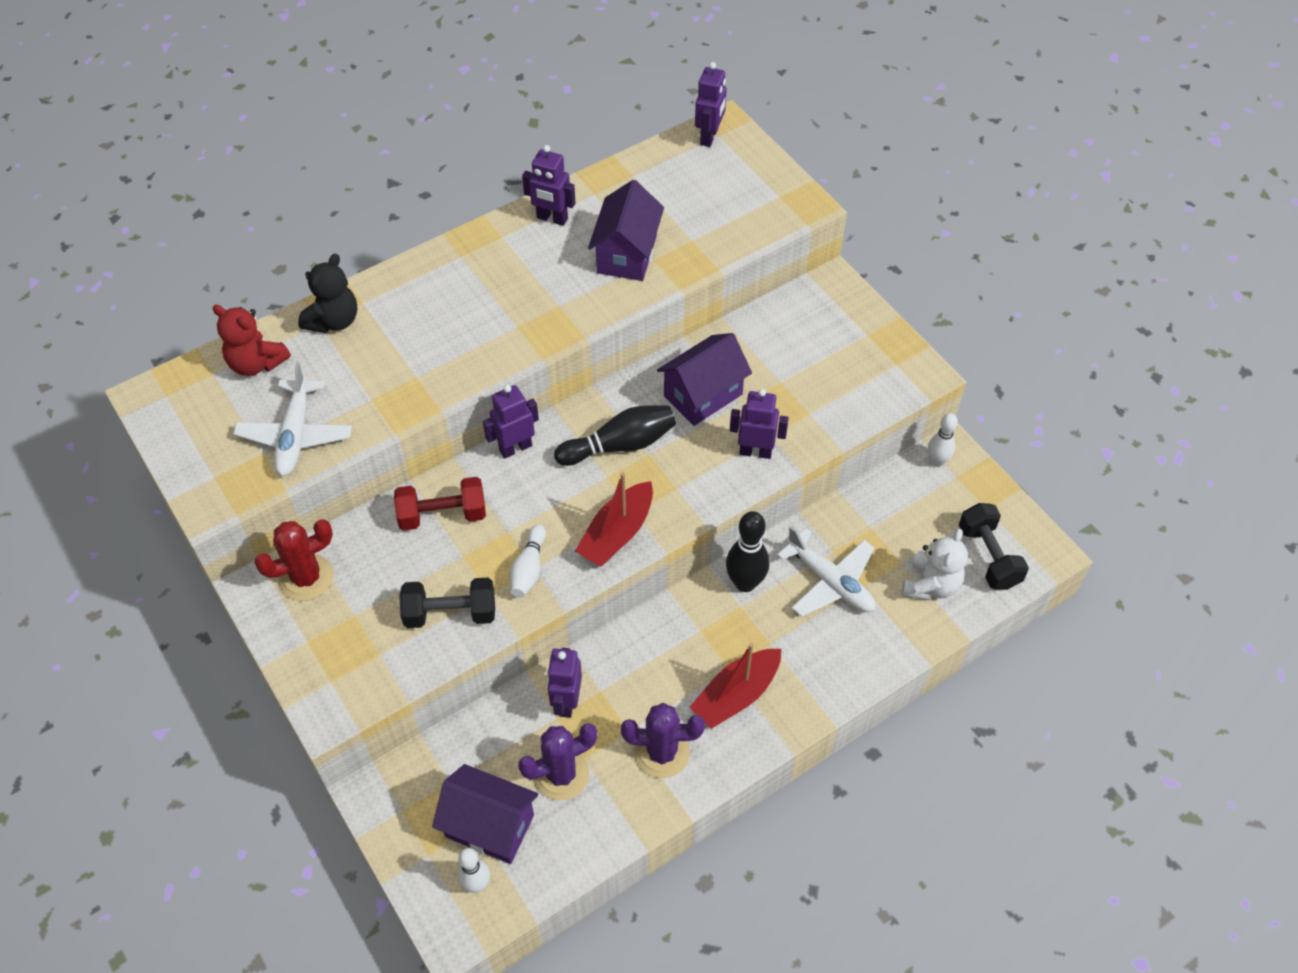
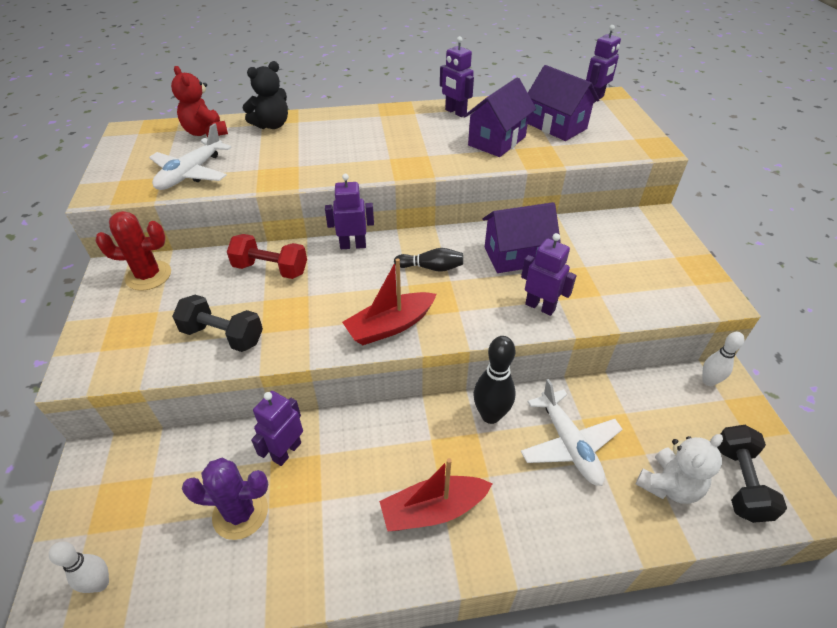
camera: 25 degrees right, 10 degrees down
purple house [432,764,538,864] -> purple house moved to [528,65,599,141]
white bowling pin [509,524,546,598] -> none
black bowling pin [554,405,676,466] -> black bowling pin [394,248,463,272], size x0.65
purple cactus [621,703,705,778] -> none

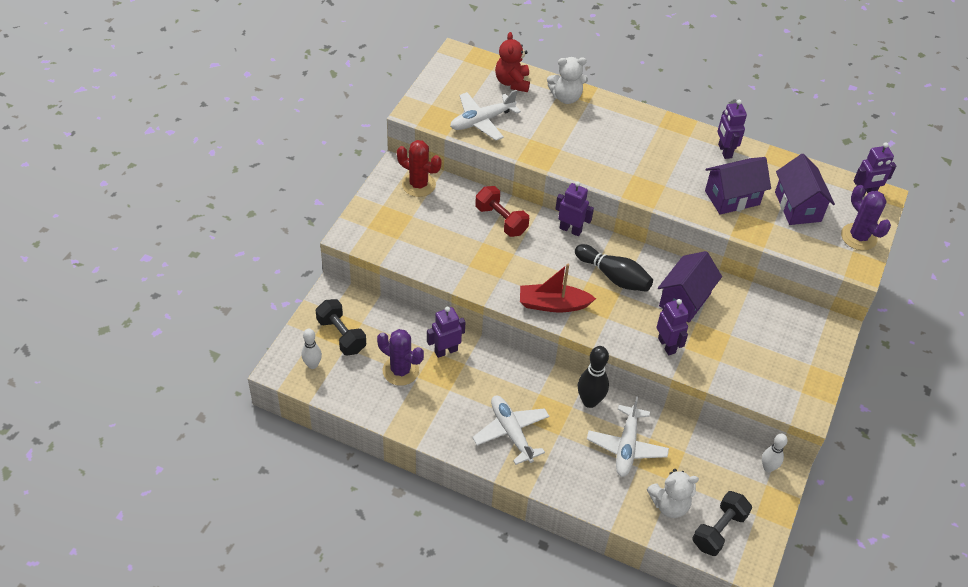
camera: 30 degrees right, 5 degrees up
black dumbbell [172,295,263,352] -> black dumbbell moved to [316,299,366,355]
black teddy bear [243,61,288,129] -> white teddy bear [547,57,588,104]
red boat [379,458,493,532] -> white plane [472,396,549,465]
black bowling pin [394,248,463,272] -> black bowling pin [575,244,653,292], size x1.53
purple house [483,202,561,273] -> purple house turned 75 degrees counterclockwise [658,251,722,322]
none -> purple cactus [841,185,891,250]

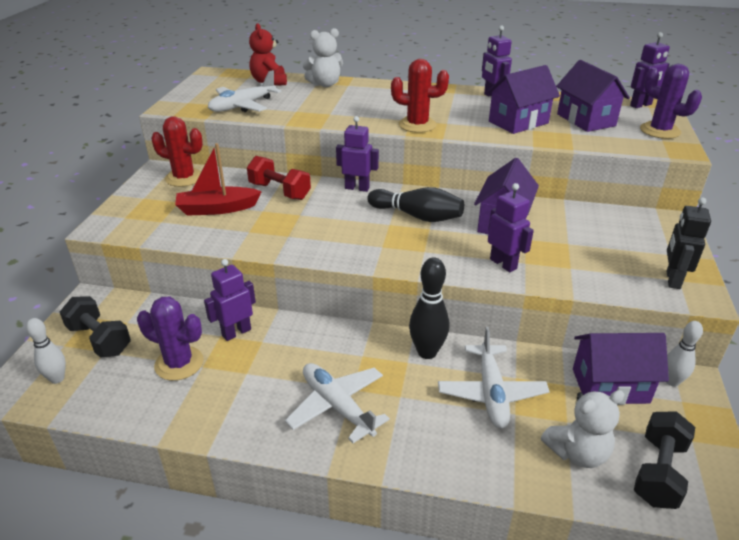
camera: 10 degrees left, 15 degrees down
red boat [520,264,596,312] -> red boat moved to [175,143,262,216]
none -> red cactus [391,59,449,133]
none -> purple house [573,333,669,405]
none -> black robot [666,197,711,289]

